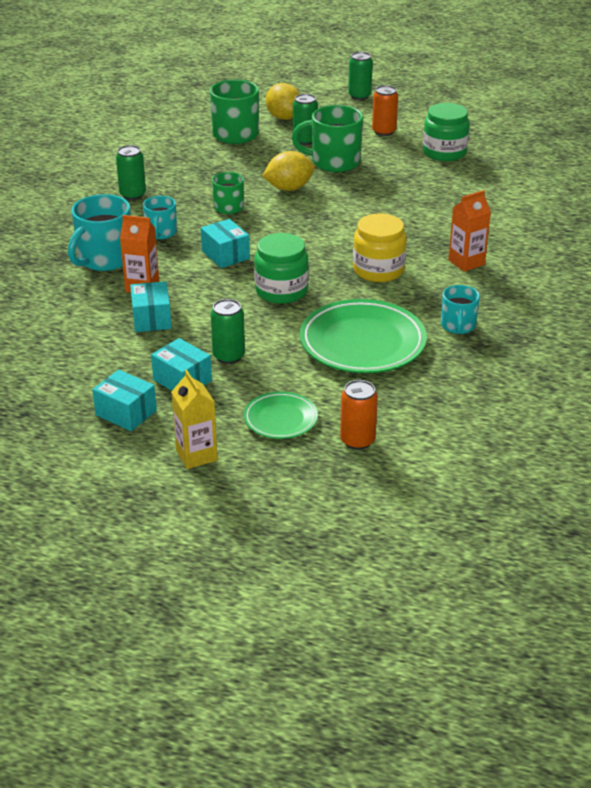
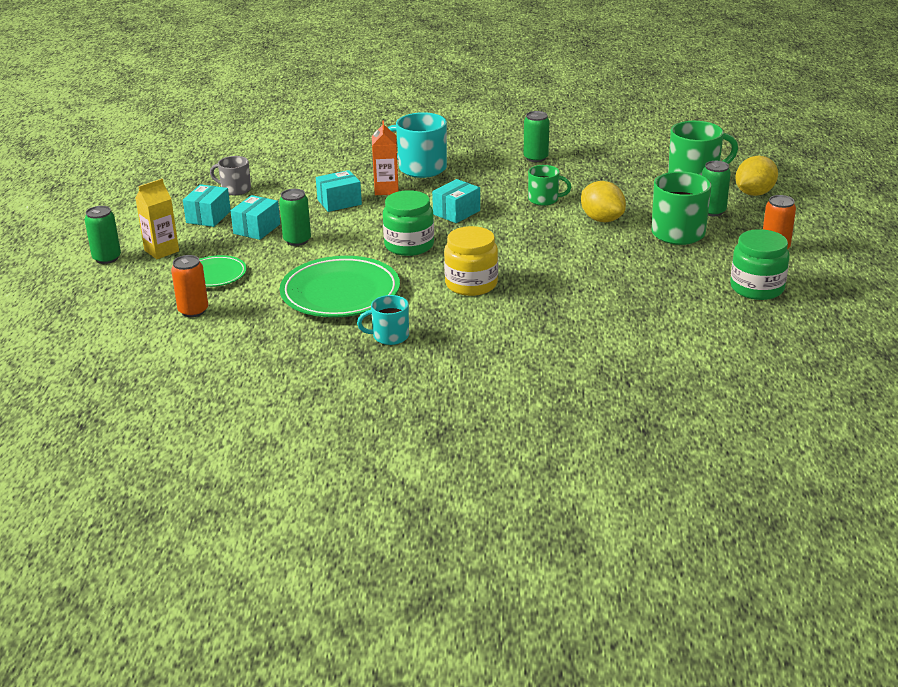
camera: 75 degrees right, 5 degrees down
turquoise mug [143,196,177,239] -> none
green can [348,52,373,100] -> green can moved to [84,206,121,264]
orange carton [448,190,491,272] -> none
none -> grey mug [210,156,251,195]

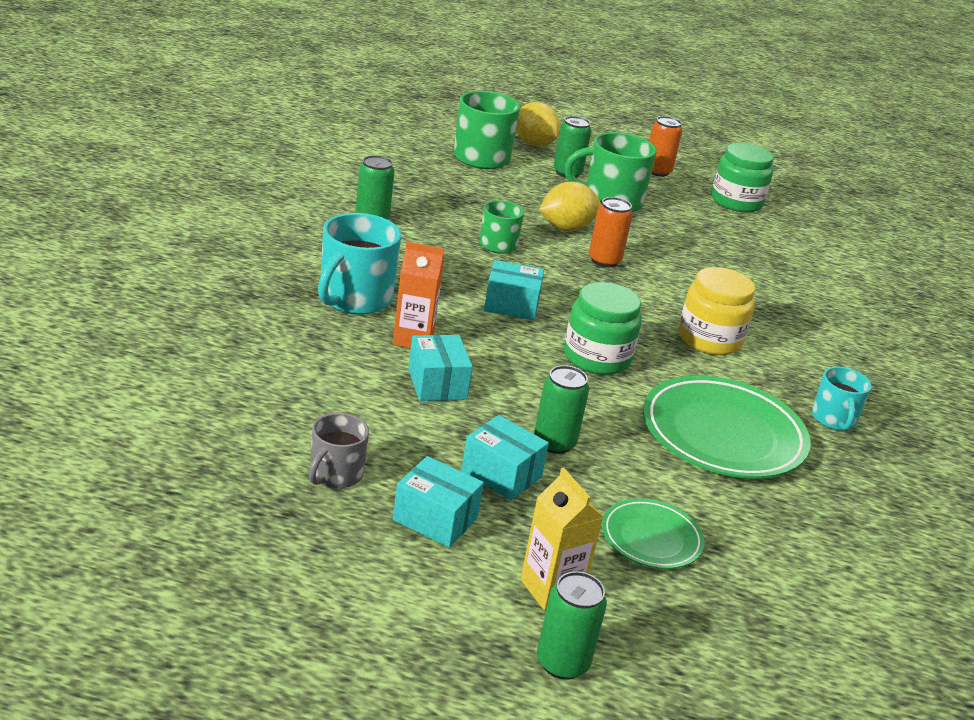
camera: 85 degrees left, 0 degrees up
orange can [171,255,208,317] -> orange can moved to [589,197,633,267]
turquoise box [432,179,480,223] -> turquoise box turned 45 degrees counterclockwise [484,260,544,320]

